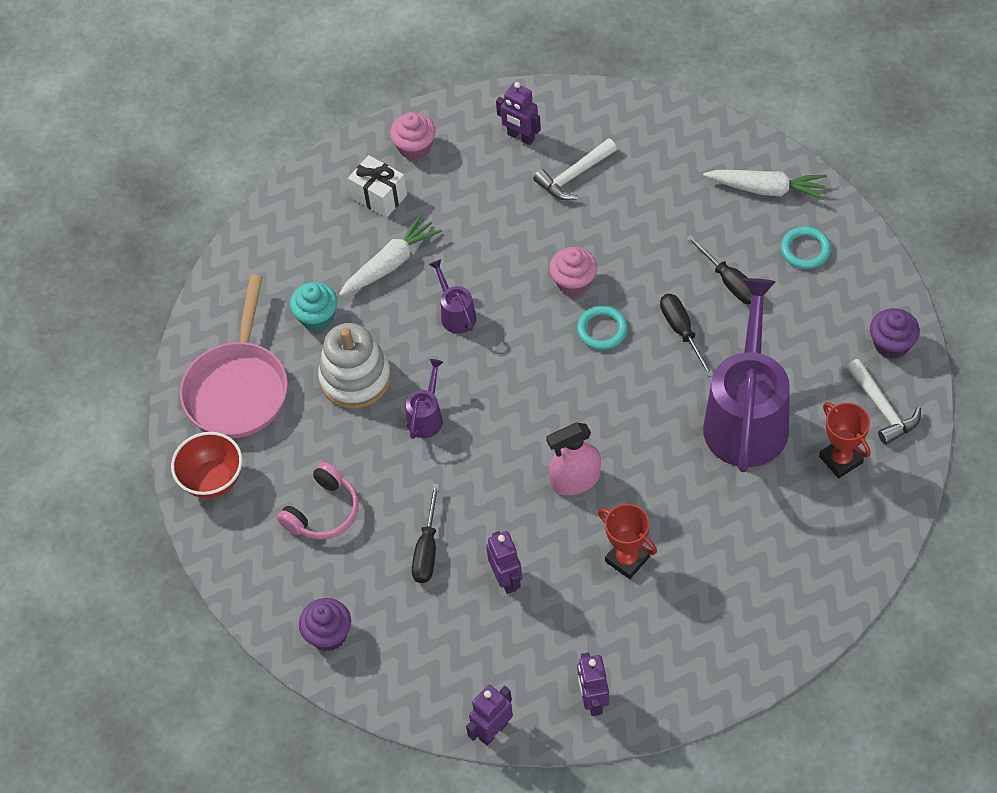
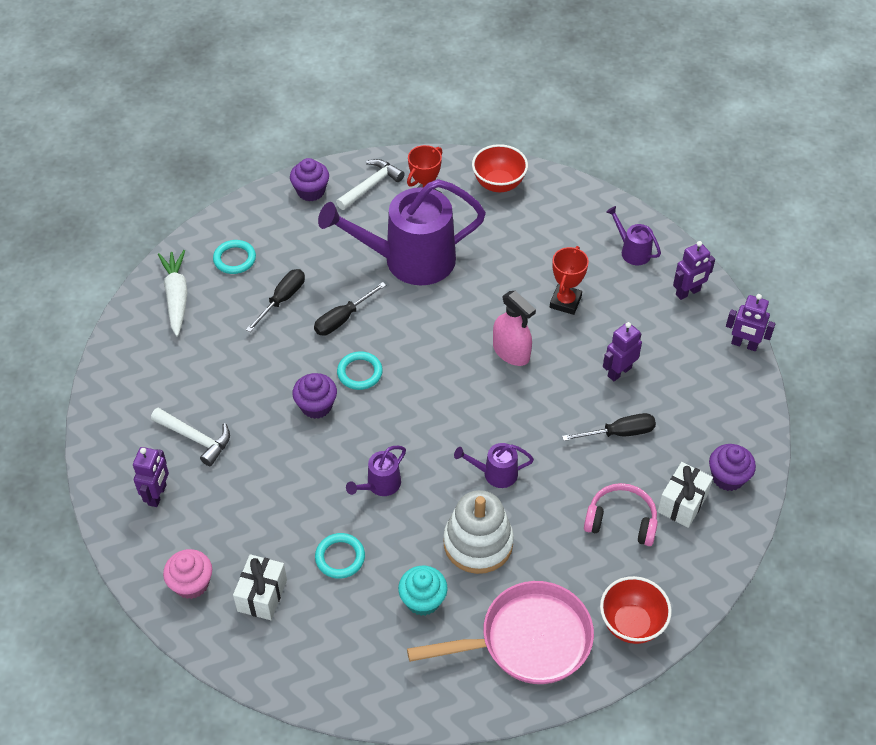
camera: 115 degrees left, 5 degrees down
white carrot [339,214,442,296] -> turquoise ring [315,533,365,579]
pink cupcake [549,247,597,296] -> purple cupcake [292,373,337,419]
none -> red bowl [472,144,528,192]
none -> purple watering can [606,206,661,265]
none -> white gift [657,462,713,528]

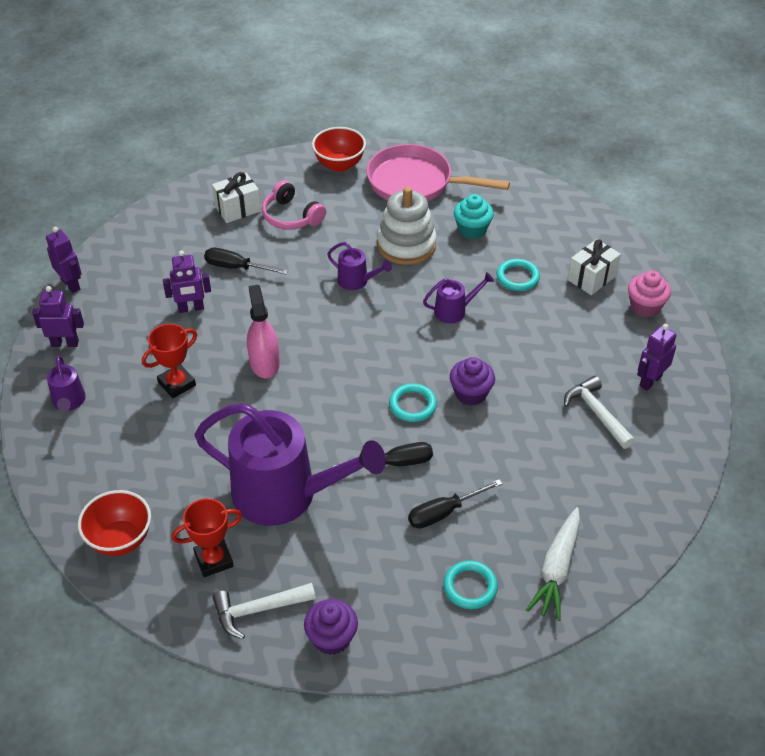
camera: 150 degrees left, 5 degrees down
purple cupcake [709,444,756,491] -> none

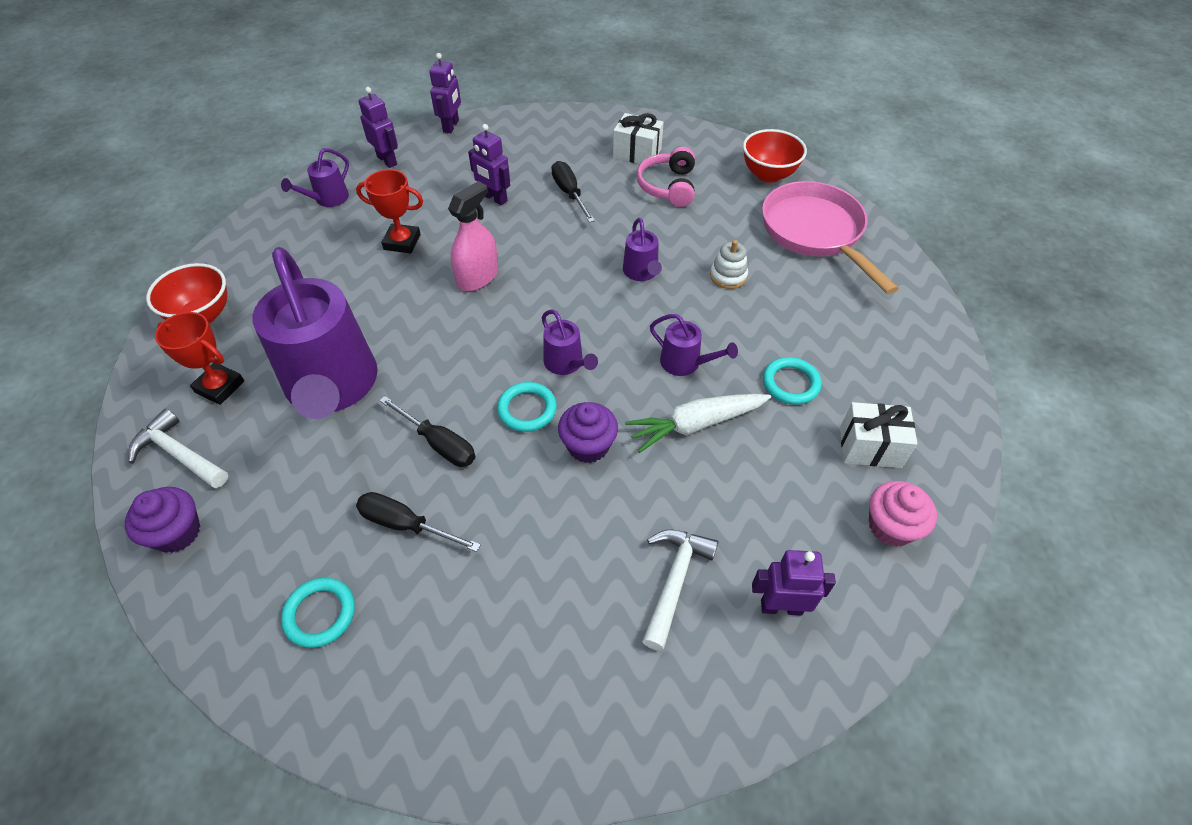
camera: 50 degrees right, 5 degrees up
white stacking toy [377,187,437,265] -> white stacking toy [710,240,748,289], size x0.51
turquoise cupcake [454,194,494,239] -> none
white carrot [526,507,580,621] -> white carrot moved to [625,394,771,453]
none -> purple watering can [542,309,598,375]

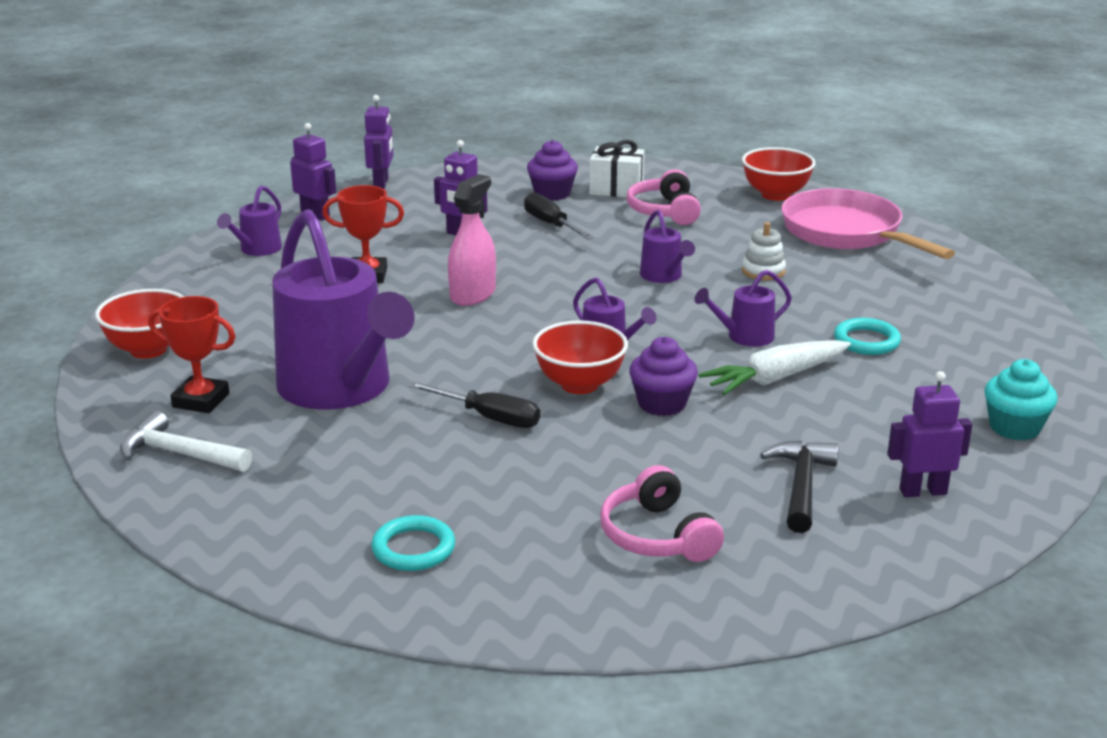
camera: 10 degrees left, 25 degrees down
purple cupcake [125,487,200,553] -> purple cupcake moved to [527,140,578,201]
black screwdriver [356,492,481,552] -> none
turquoise ring [497,382,557,432] -> red bowl [532,320,628,394]
white hammer [642,530,719,651] -> black hammer [760,441,839,533]
purple watering can [650,314,738,376] -> purple watering can turned 135 degrees clockwise [695,270,792,347]
white gift [840,402,917,468] -> none
pink cupcake [869,481,937,547] -> turquoise cupcake [984,359,1058,441]
none -> pink headphones [600,465,724,562]

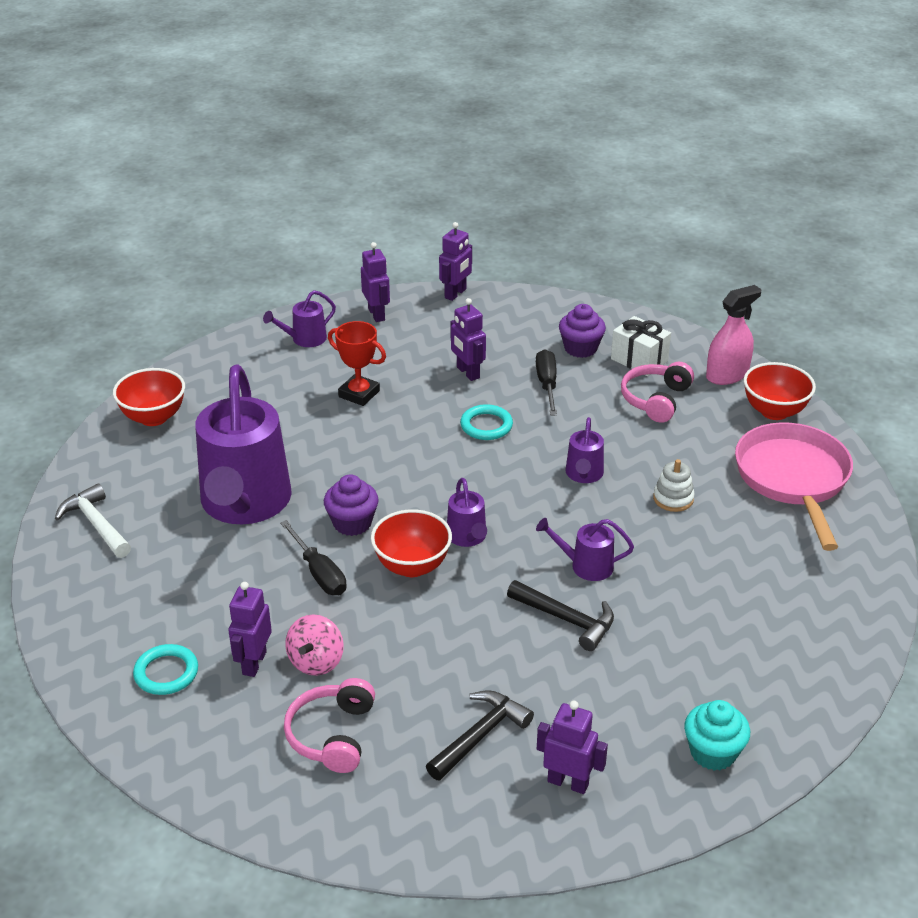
camera: 30 degrees right, 10 degrees up
red trophy [148,296,236,413] -> none
pink spray bottle [448,174,496,306] -> pink spray bottle moved to [706,285,762,385]
purple cupcake [629,337,698,416] -> purple cupcake moved to [324,474,379,536]
white carrot [699,340,851,395] -> black hammer [507,580,614,651]
turquoise ring [834,318,901,355] -> turquoise ring moved to [460,404,513,440]
none -> purple robot [228,582,272,677]
none -> pink spinning top [285,614,344,676]

